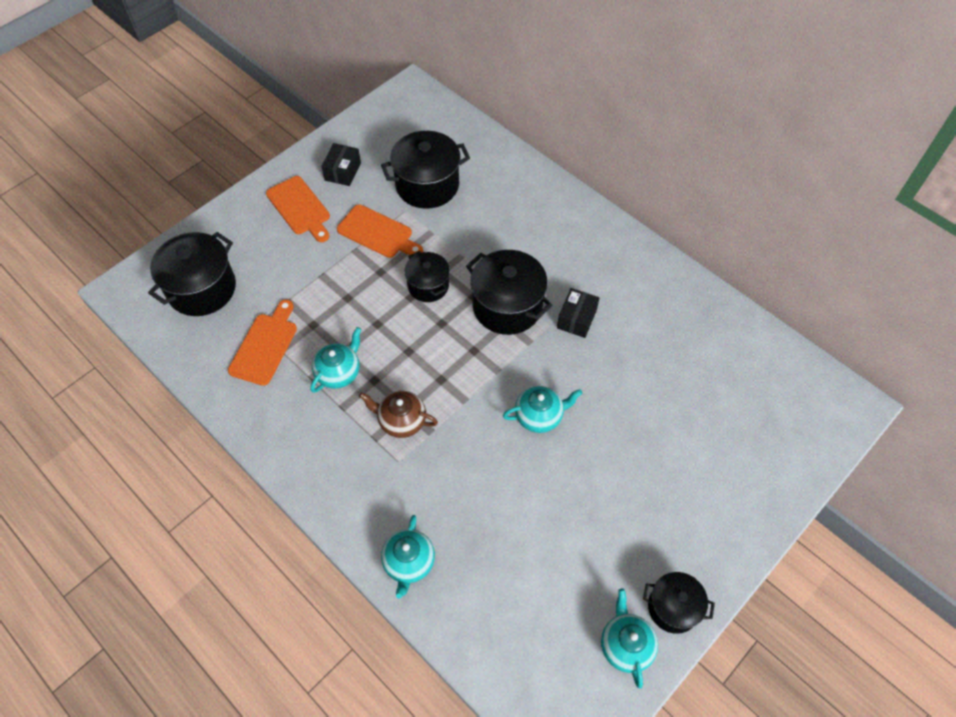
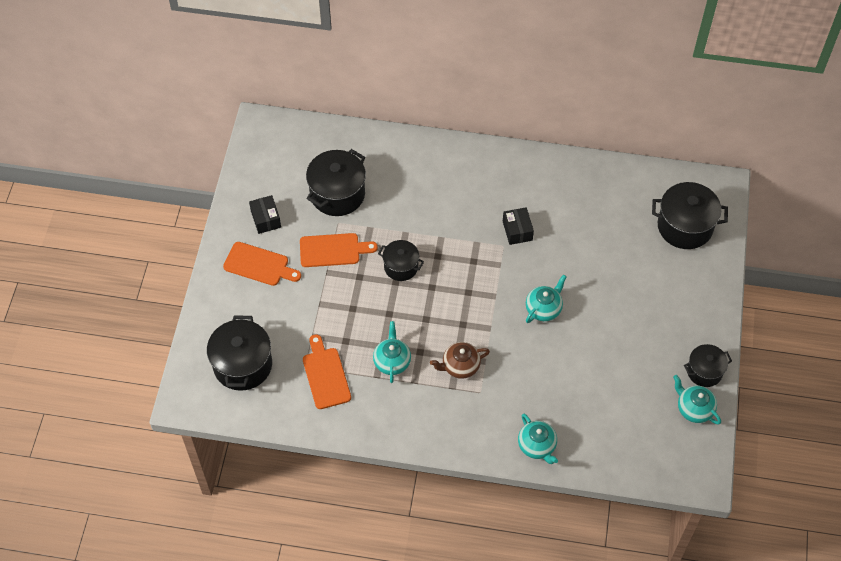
camera: 35 degrees left, 0 degrees up
black pot [466,250,553,335] -> black pot moved to [652,182,728,249]

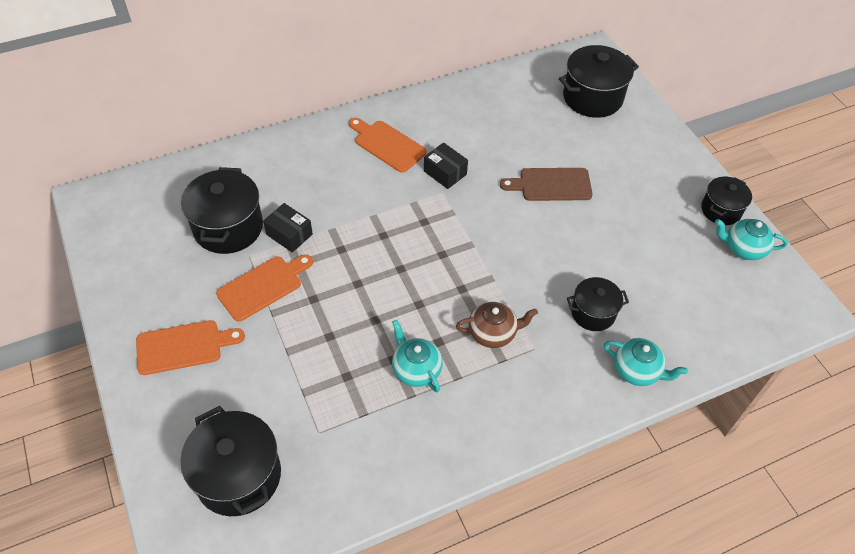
camera: 35 degrees left, 5 degrees down
black box [249,195,281,234] -> black box moved to [263,203,313,253]
orange cutting board [303,334,351,409] -> orange cutting board moved to [349,118,427,173]
black pot [378,240,424,281] -> black pot moved to [567,277,629,331]
brown teapot [430,342,490,379] -> brown teapot turned 135 degrees counterclockwise [456,302,538,348]
turquoise teapot [526,275,567,323] -> none
none -> brown cutting board [500,168,593,201]

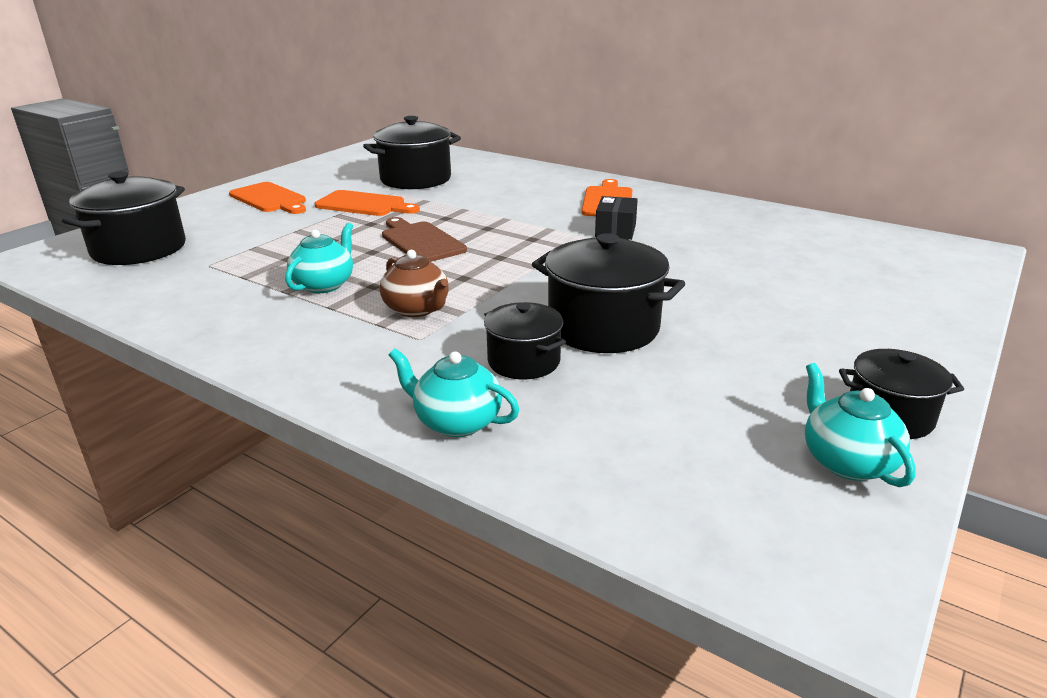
camera: 60 degrees right, 25 degrees down
black box [263,203,313,253] -> none
brown cutting board [500,168,593,201] -> brown cutting board moved to [382,217,467,262]
black pot [559,45,639,118] -> black pot moved to [532,233,685,353]
turquoise teapot [604,338,688,386] -> turquoise teapot turned 120 degrees clockwise [389,348,519,437]

